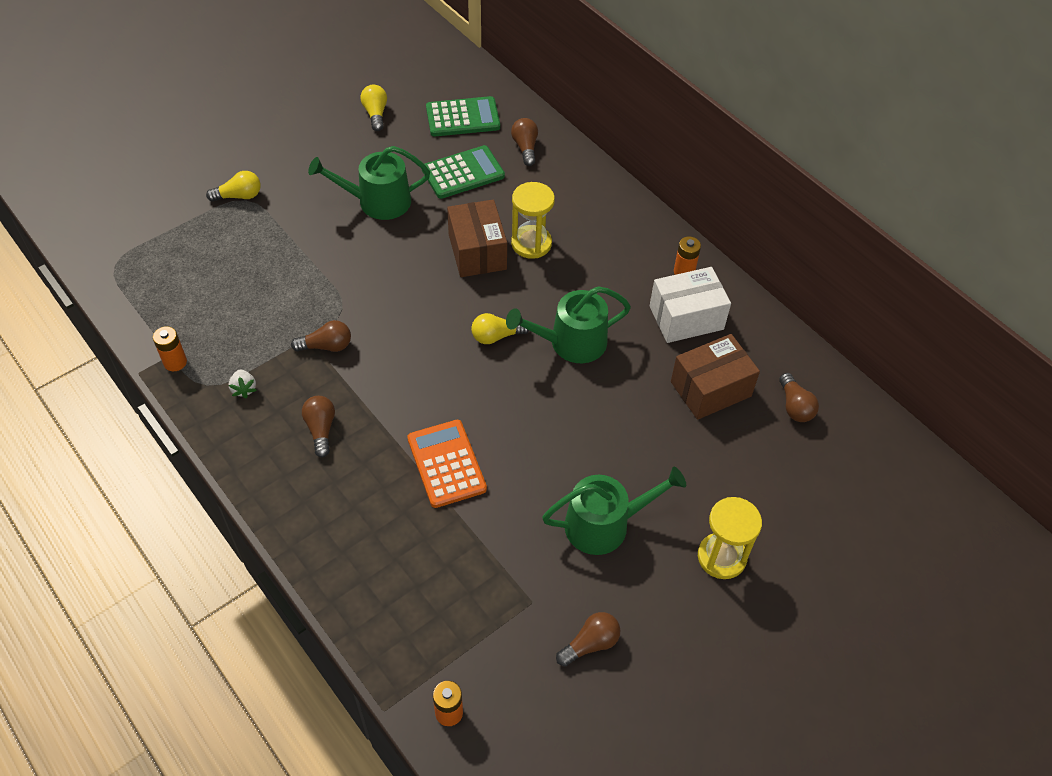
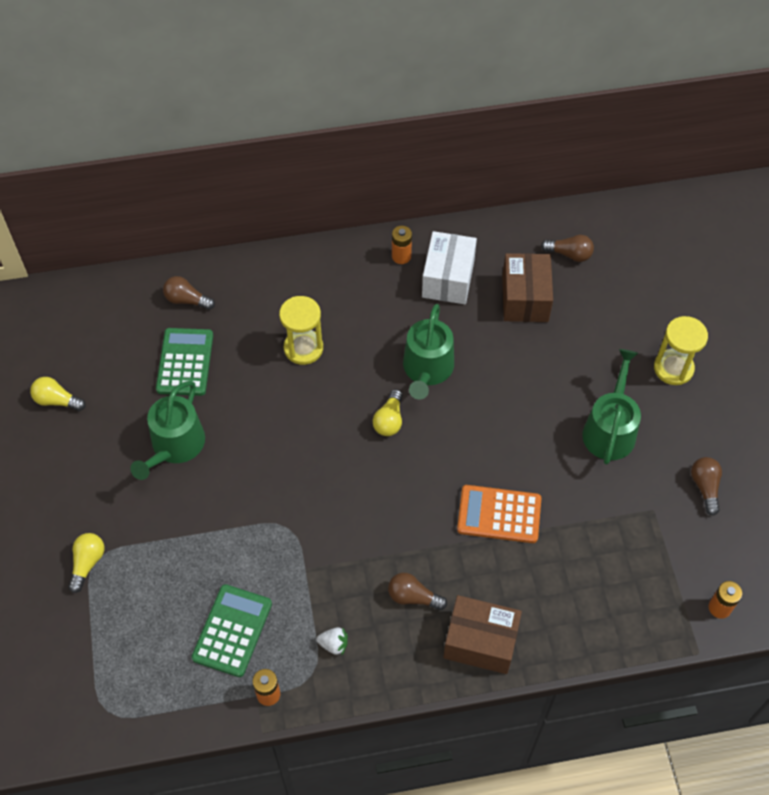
camera: 60 degrees left, 5 degrees up
brown light bulb [291,320,351,352] -> none
green calculator [426,96,500,137] -> green calculator moved to [192,584,272,677]
brown box [447,200,507,277] -> brown box moved to [443,595,522,674]

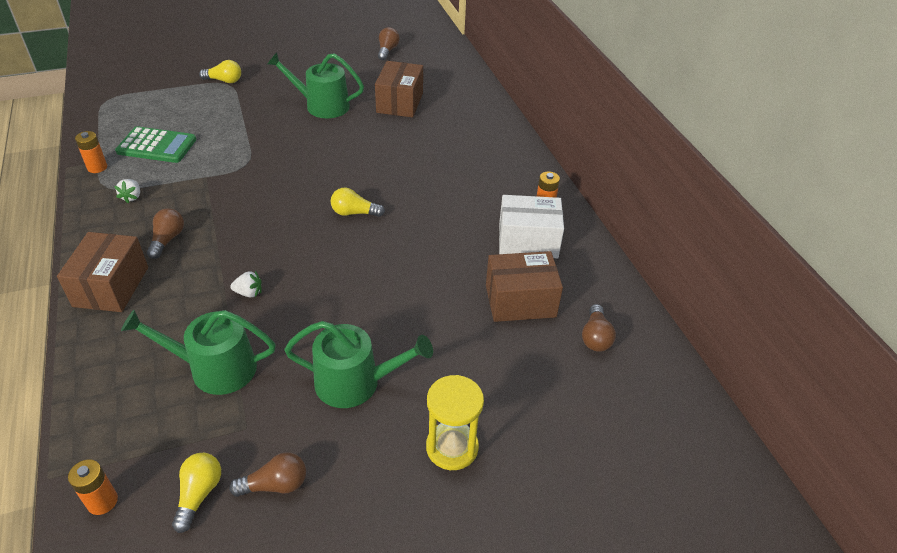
camera: 80 degrees right, 15 degrees down
yellow light bulb [30,377,85,411] -> yellow light bulb moved to [172,453,221,533]
green calculator [156,328,213,396] -> brown box [375,61,423,118]
brown light bulb [163,276,215,310] -> brown light bulb moved to [378,27,400,60]
yellow hourglass [279,296,323,365] -> none
green watering can [403,304,454,400] -> green watering can moved to [121,310,276,395]
orange calculator [457,485,541,543] -> white strawberry [230,271,262,297]

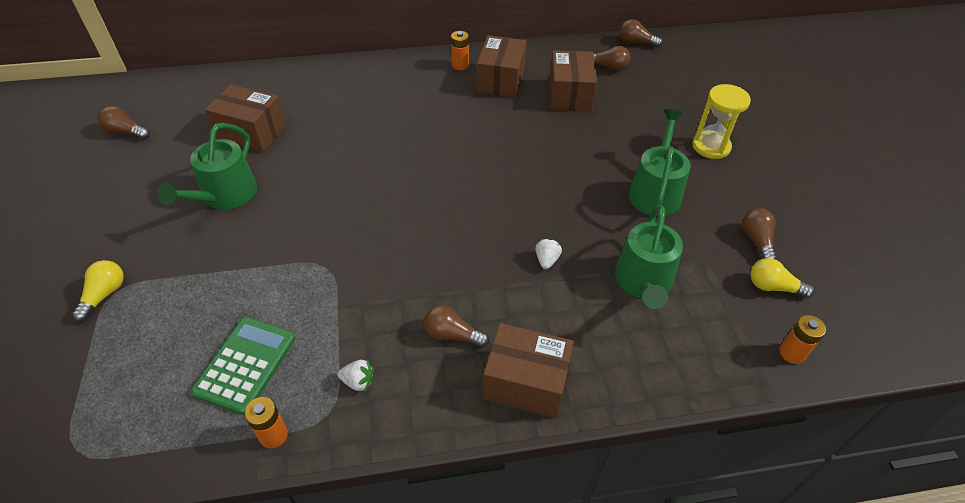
camera: 80 degrees left, 5 degrees up
yellow light bulb [331,187,385,217] -> none
white box [499,195,564,258] -> brown box [477,35,527,98]
none -> brown light bulb [620,19,663,48]

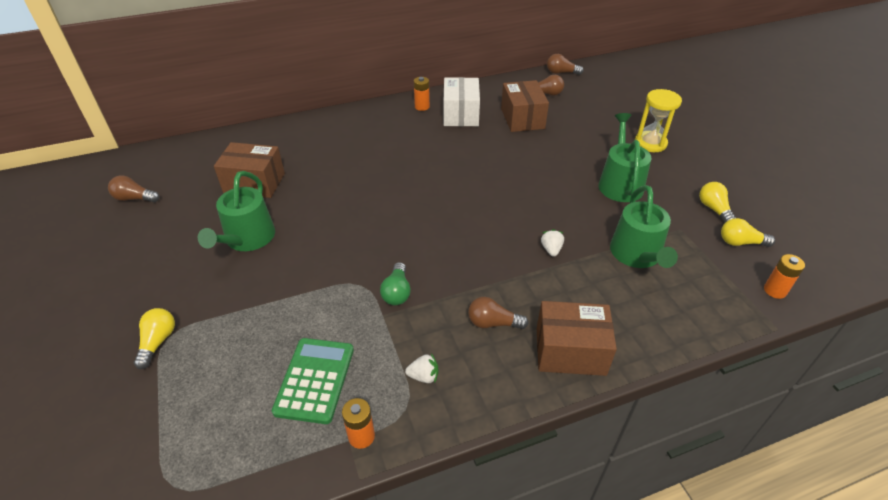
camera: 10 degrees left, 5 degrees down
brown box [477,35,527,98] -> white box [444,77,480,126]
brown light bulb [742,208,777,260] -> yellow light bulb [699,182,736,223]
none -> green light bulb [380,262,411,305]

